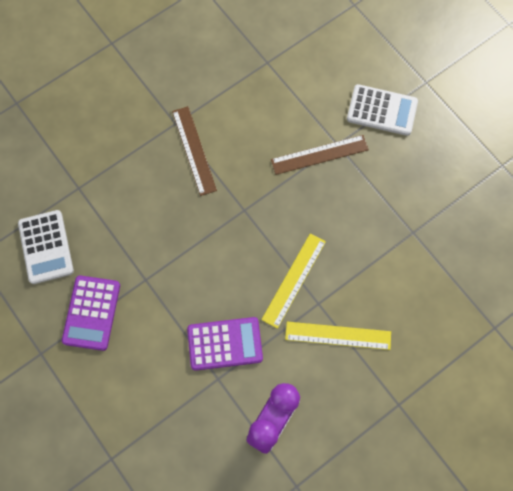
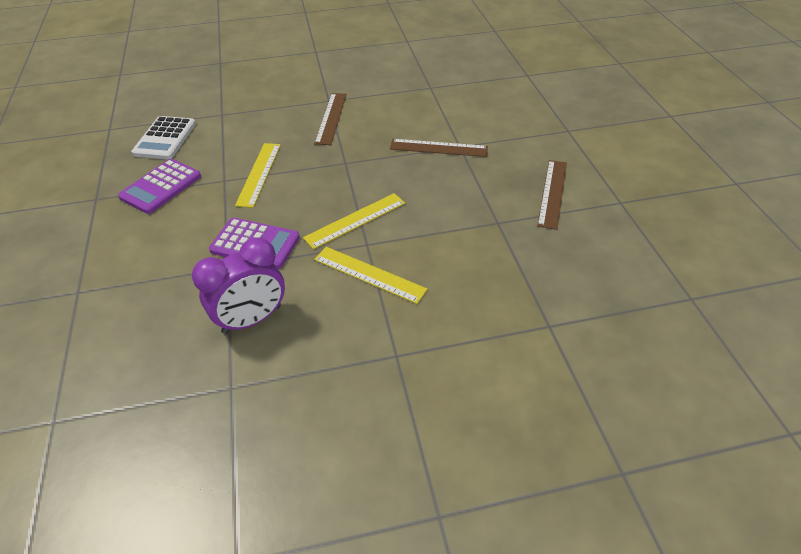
camera: 25 degrees right, 25 degrees down
white calculator [347,84,418,136] -> none
none -> yellow ruler [235,143,281,208]
none -> brown ruler [537,160,567,230]

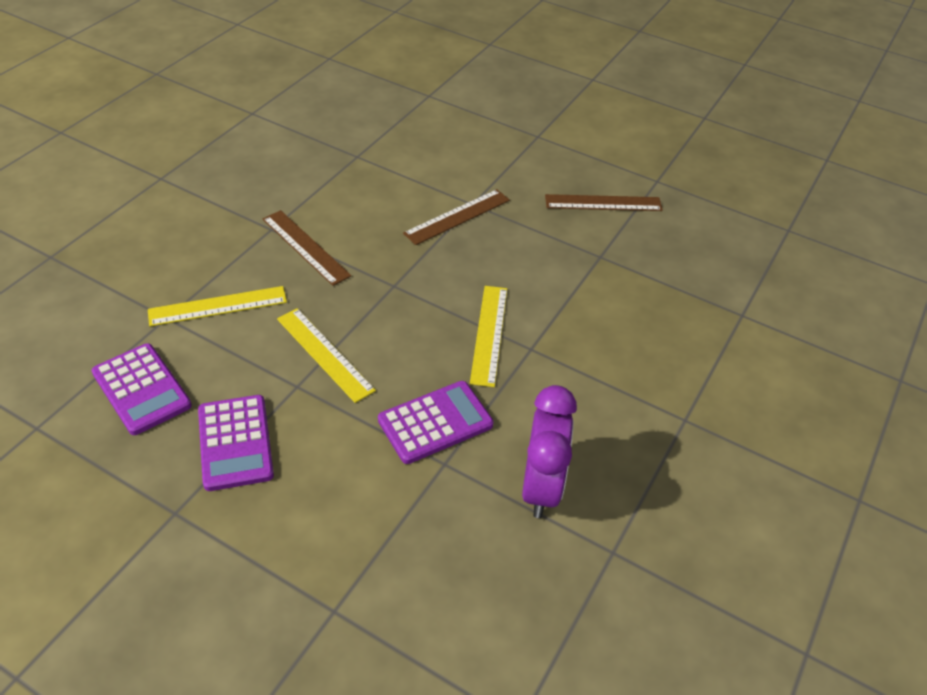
camera: 50 degrees left, 0 degrees up
white calculator [131,116,196,160] -> purple calculator [91,343,192,435]
yellow ruler [314,247,428,304] -> yellow ruler moved to [148,286,287,326]
brown ruler [537,160,567,230] -> brown ruler turned 60 degrees counterclockwise [545,194,663,211]

